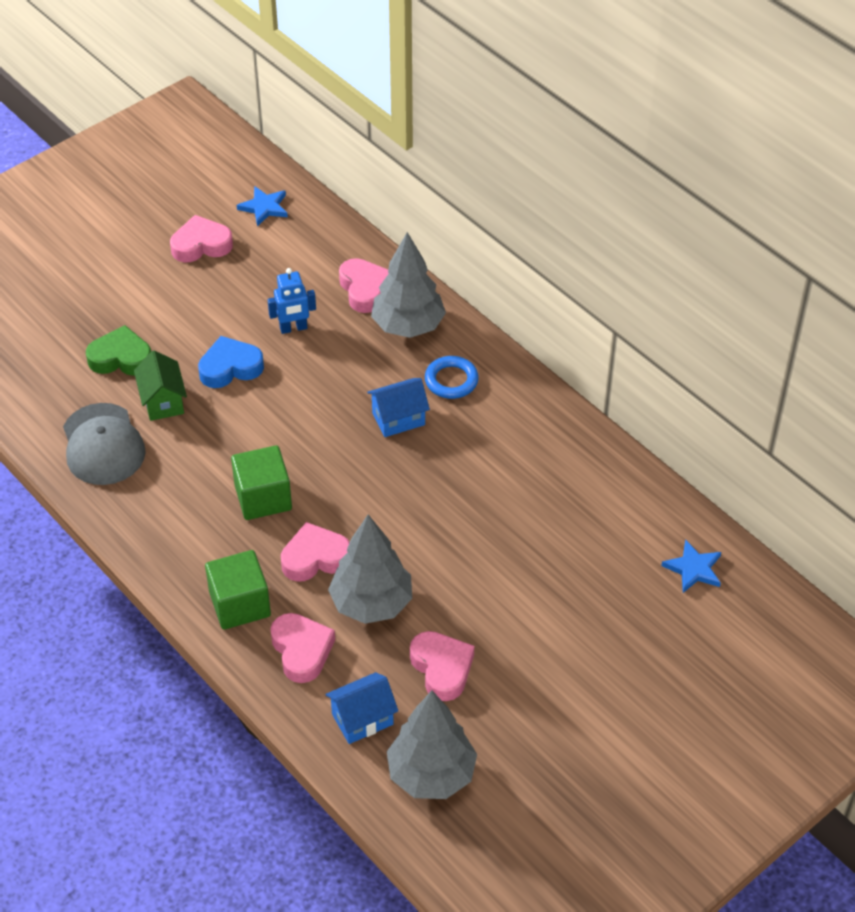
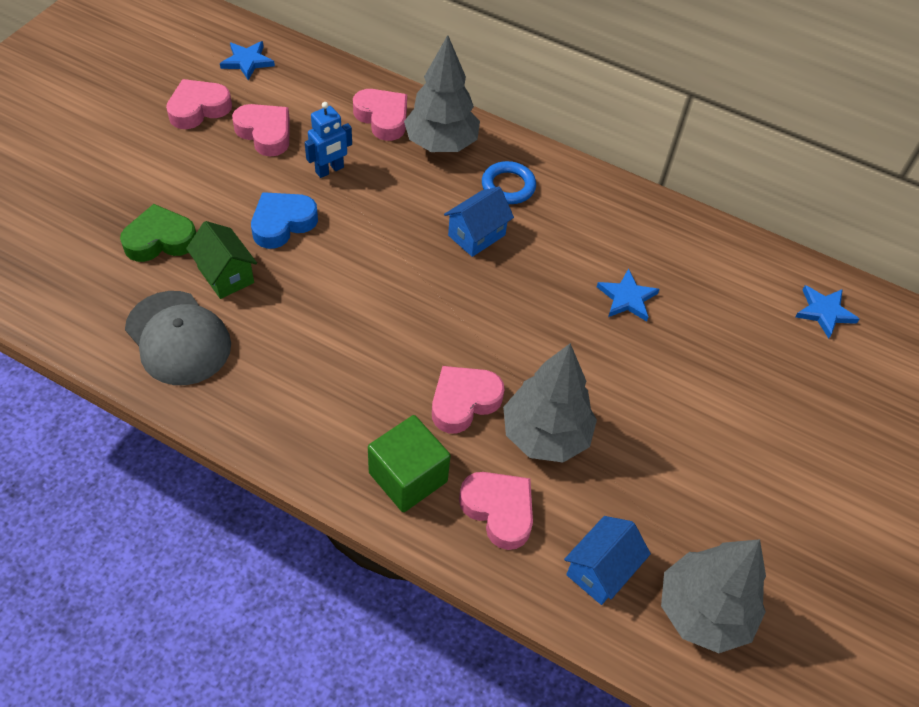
camera: 25 degrees left, 5 degrees up
green cube [231,445,292,520] -> none
pink heart [410,631,474,701] -> pink heart moved to [232,104,290,157]
none -> blue star [597,268,660,321]

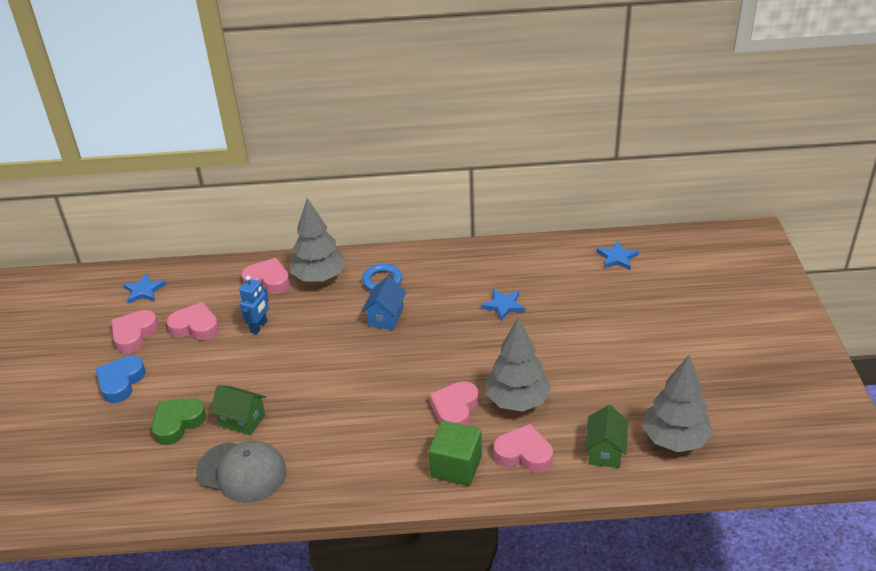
camera: 25 degrees left, 15 degrees down
blue heart [251,192,318,249] -> blue heart moved to [96,356,146,403]
blue house [564,516,651,605] -> green house [585,405,628,468]

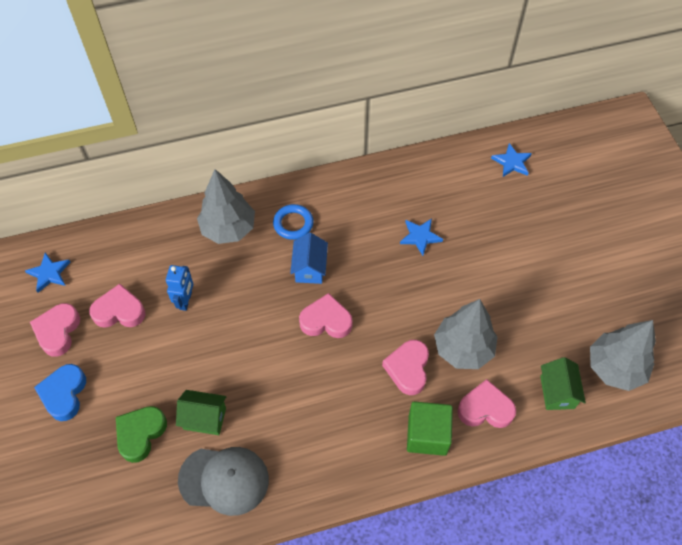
camera: 15 degrees left, 20 degrees up
pink heart [241,258,290,294] -> pink heart moved to [299,293,353,338]

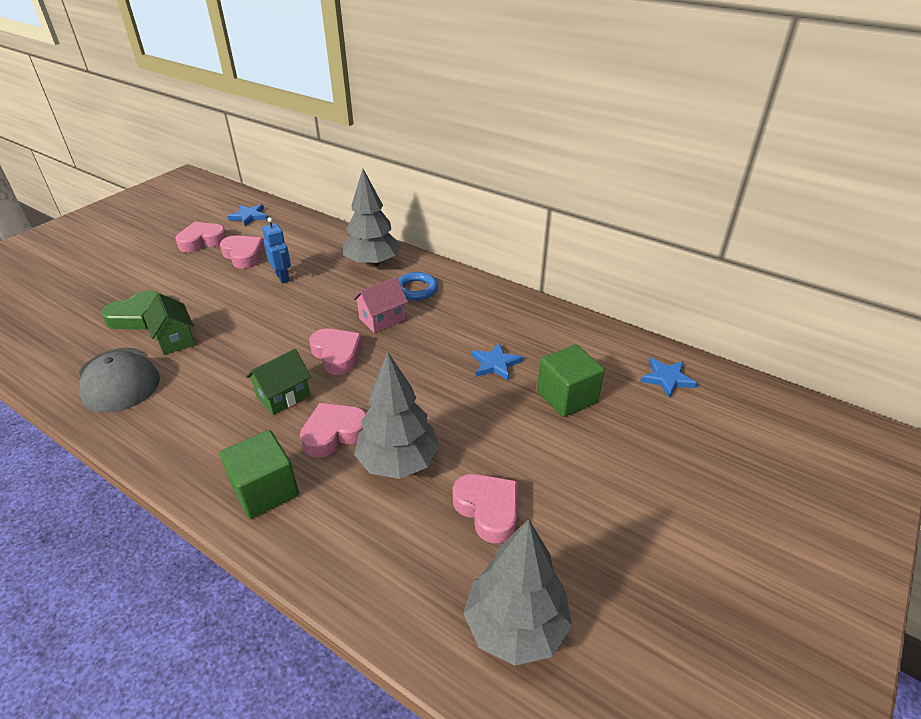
camera: 50 degrees right, 20 degrees down
blue heart [34,364,86,421] -> none
green heart [116,406,167,463] -> green heart turned 150 degrees clockwise [101,291,158,329]
blue robot [166,265,194,311] -> blue robot turned 90 degrees counterclockwise [262,217,291,283]
blue house [290,233,328,284] -> pink house [353,277,408,333]
pink heart [457,379,516,428] -> pink heart moved to [453,474,517,543]
green house [540,357,586,410] -> green house moved to [246,349,311,415]
none -> green cube [537,344,605,417]

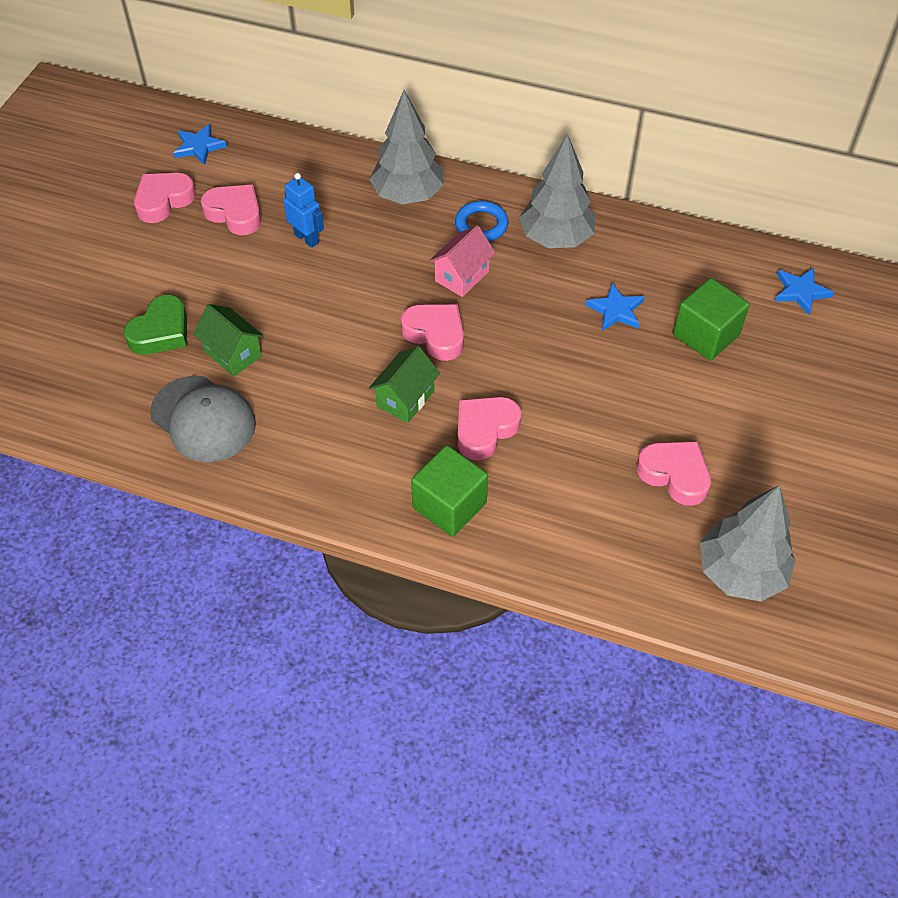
camera: 15 degrees left, 15 degrees up
grey tree [354,352,440,479] -> grey tree moved to [519,133,596,248]

